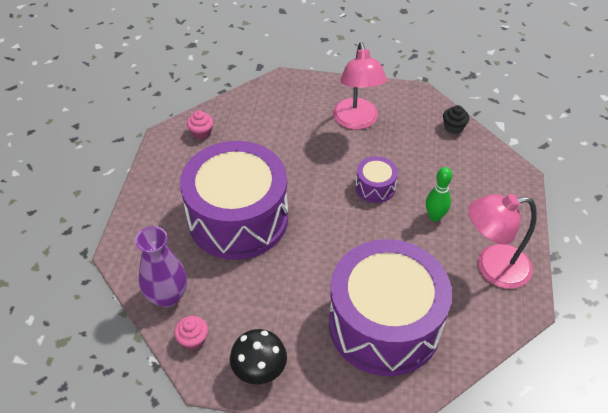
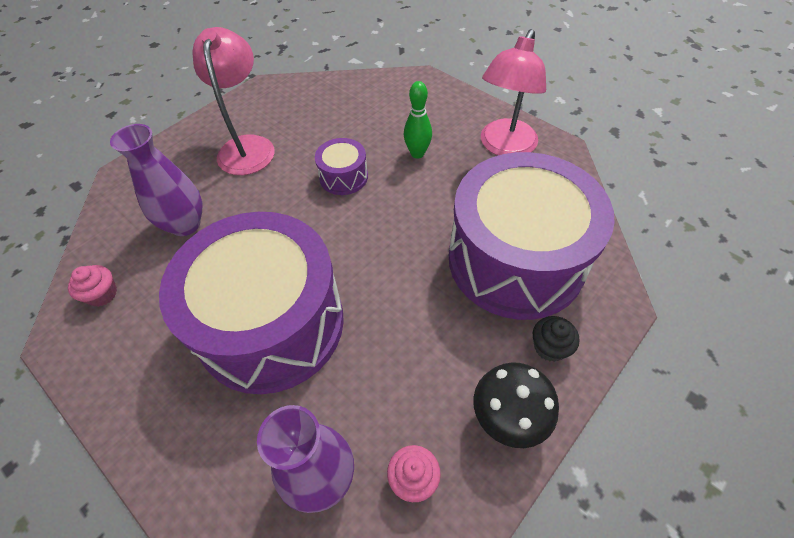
camera: 55 degrees left, 5 degrees up
pink lamp [333,42,387,130] -> pink lamp turned 120 degrees counterclockwise [193,27,275,175]
black cupcake [443,105,469,134] -> black cupcake moved to [533,316,580,362]
none -> purple vase [110,124,202,236]

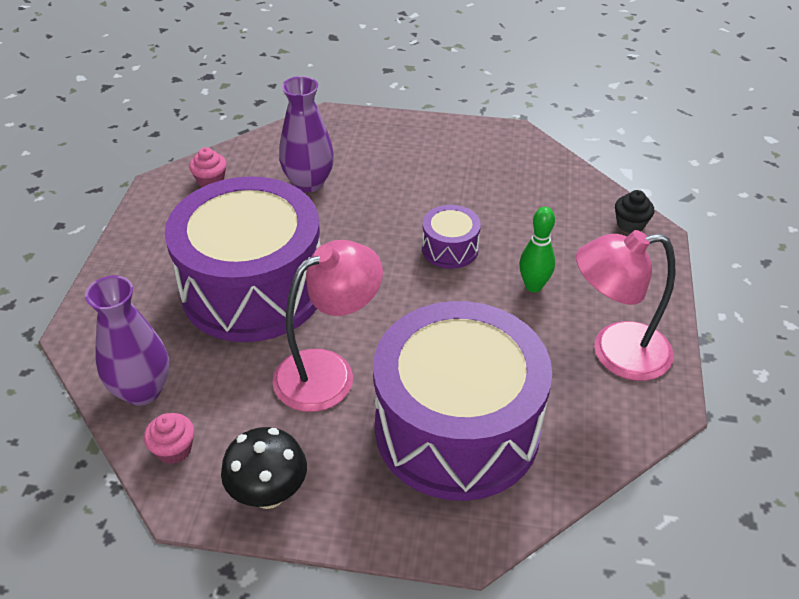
camera: 55 degrees right, 10 degrees down
pink lamp [193,27,275,175] -> pink lamp moved to [272,240,383,412]
black cupcake [533,316,580,362] -> black cupcake moved to [615,190,654,233]

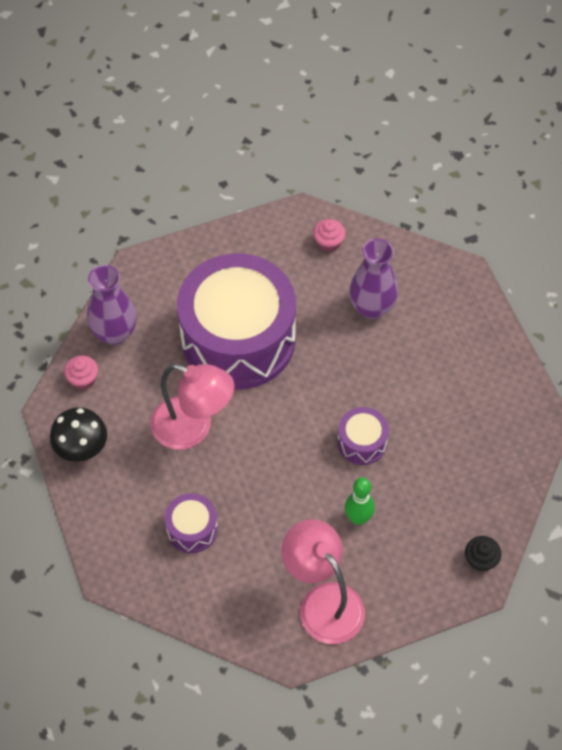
camera: 60 degrees right, 15 degrees up
purple drum [373,301,552,501] -> purple drum [165,493,218,553], size x0.42

